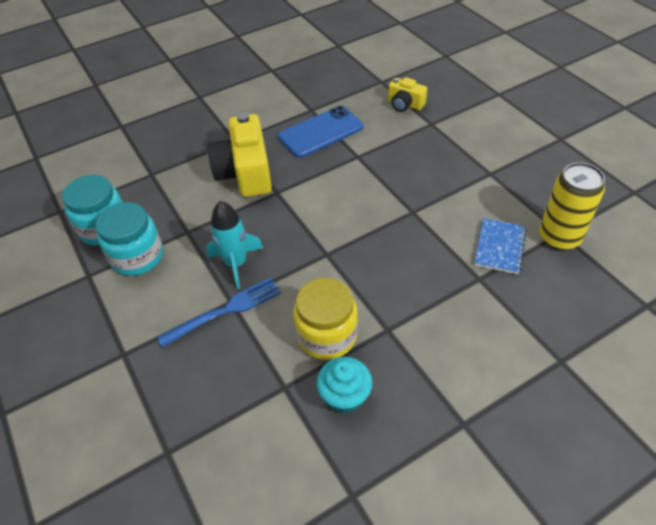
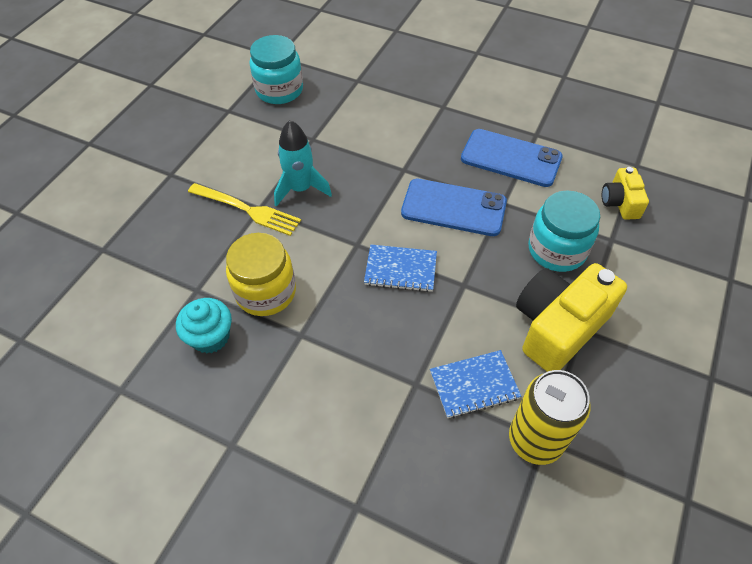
camera: 55 degrees right, 5 degrees up
turquoise jar [96,202,163,276] -> turquoise jar moved to [528,191,600,272]
blue fork [157,277,281,348] -> yellow fork [188,183,301,236]
yellow camera [208,113,272,197] -> yellow camera moved to [516,263,627,372]
none -> blue notebook [364,245,437,292]
none -> blue phone [401,179,507,236]

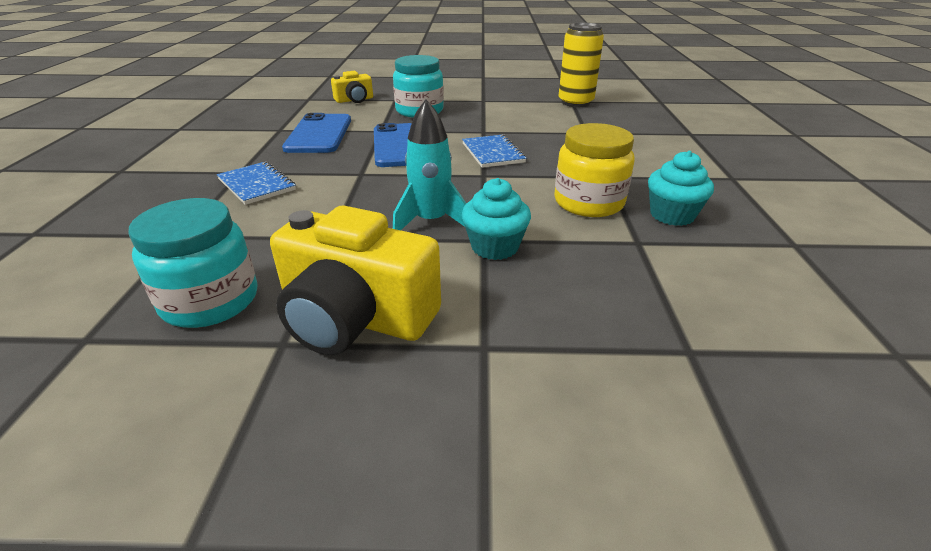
camera: 115 degrees left, 20 degrees down
yellow fork [188,183,301,236] -> turquoise cupcake [462,178,531,260]
blue notebook [430,350,521,418] -> blue notebook moved to [217,161,296,205]
yellow camera [516,263,627,372] -> yellow camera moved to [270,205,441,355]

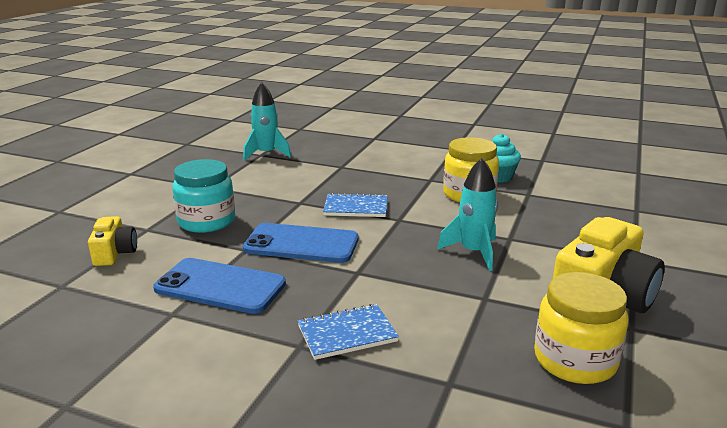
camera: 70 degrees left, 10 degrees down
turquoise jar [128,198,258,328] -> yellow jar [534,272,628,384]
turquoise cupcake [462,178,531,260] -> none
yellow can [559,23,604,107] -> turquoise rocket [243,82,291,161]

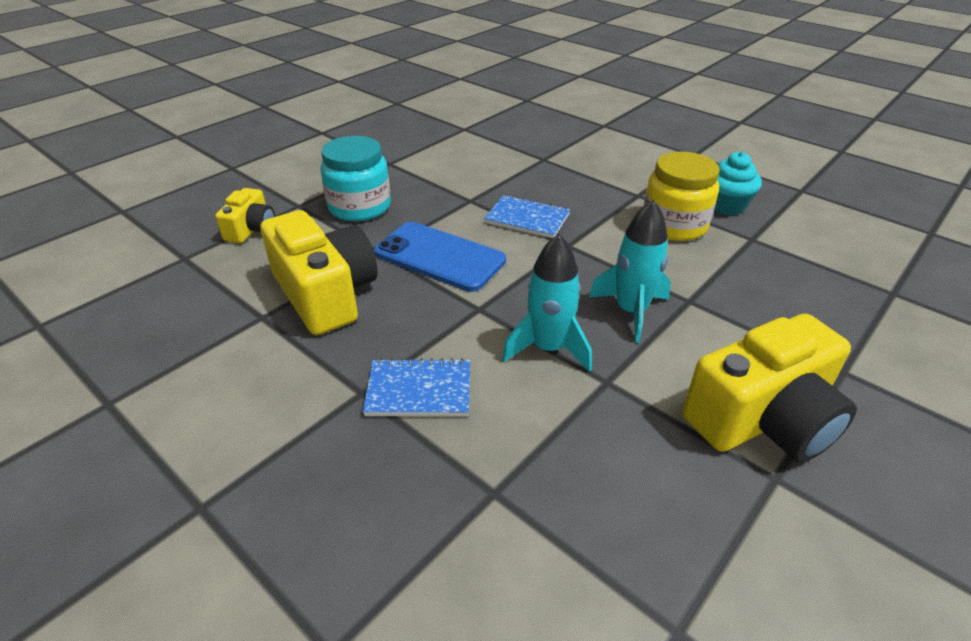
camera: 20 degrees right, 15 degrees up
blue phone [153,258,286,314] -> yellow camera [260,210,378,335]
turquoise rocket [243,82,291,161] -> turquoise rocket moved to [502,234,592,372]
yellow jar [534,272,628,384] -> none

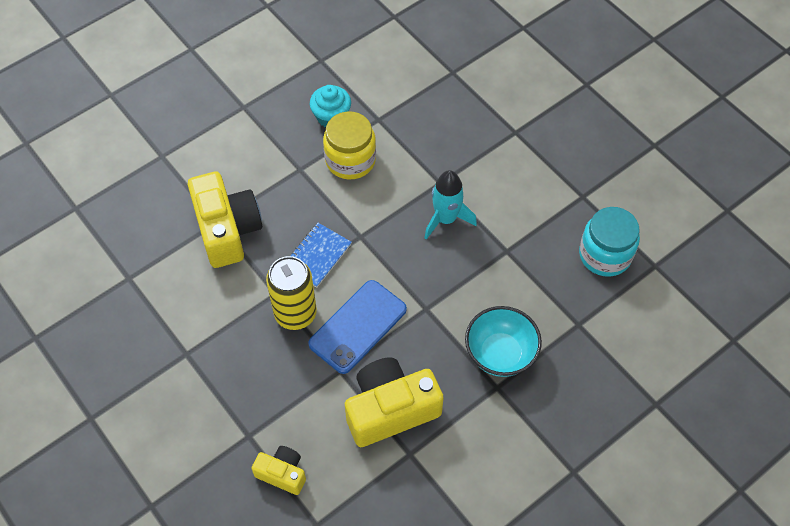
camera: 80 degrees left, 20 degrees up
turquoise jar [320,136,391,221] -> turquoise jar moved to [579,207,640,277]
blue notebook [362,358,470,416] -> turquoise bowl [465,306,542,377]
turquoise rocket [502,234,592,372] -> none
yellow camera [682,314,857,463] -> yellow camera moved to [188,172,262,268]
none -> yellow can [266,256,317,330]

